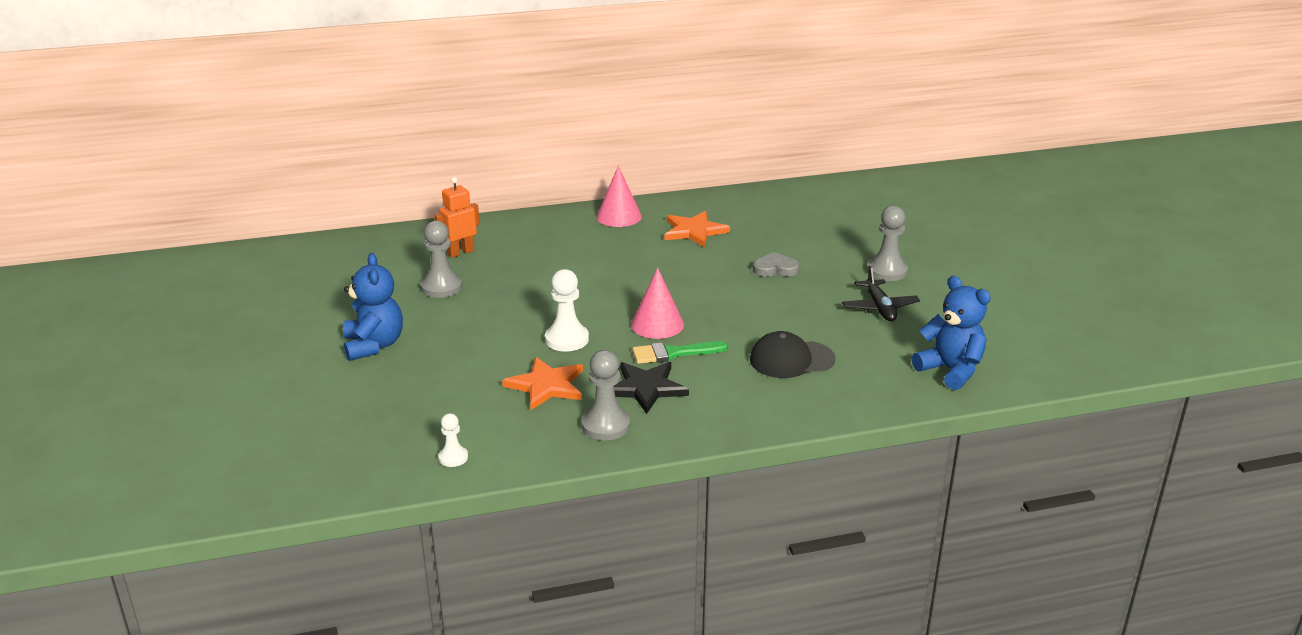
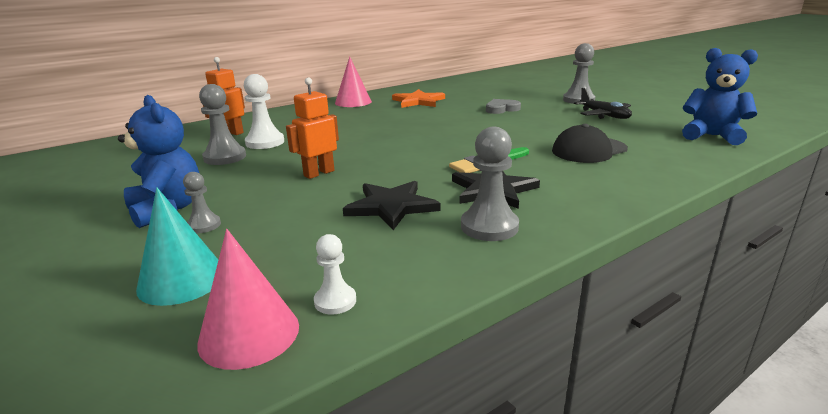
camera: 20 degrees left, 5 degrees down
orange star [502,357,583,410] -> black star [343,181,440,230]
white pawn [545,269,589,352] -> white pawn moved to [244,74,284,149]
pink cone [631,267,684,339] -> pink cone moved to [197,229,299,370]
none -> turquoise cone [136,187,218,306]
none -> grey pawn [183,172,221,233]
none -> orange robot [286,77,339,179]

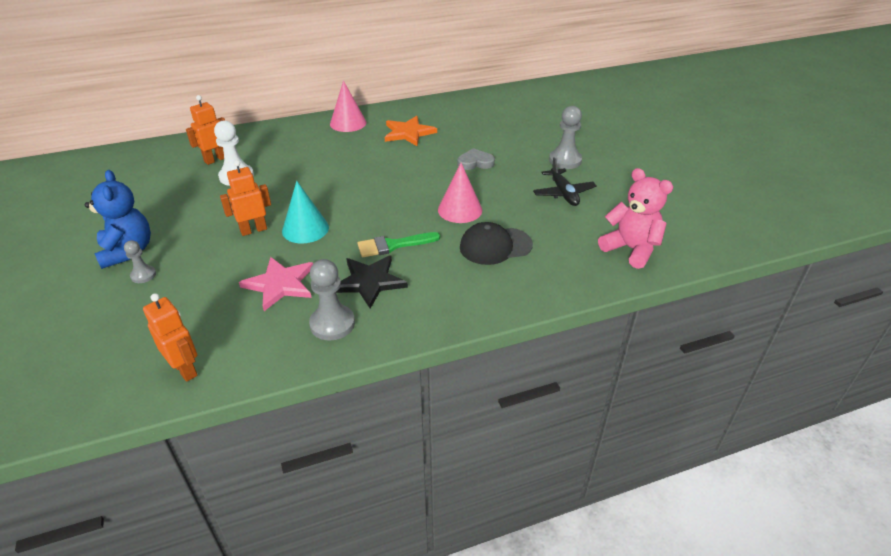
camera: 15 degrees right, 15 degrees up
turquoise cone [136,187,218,306] -> turquoise cone moved to [282,181,329,243]
pink cone [197,229,299,370] -> pink cone moved to [438,163,482,223]
grey pawn [199,84,246,165] -> none
white pawn [314,234,356,315] -> orange robot [143,293,198,382]
black star [343,181,440,230] -> pink star [239,257,313,311]
blue teddy bear [682,48,758,145] -> pink teddy bear [598,168,673,269]

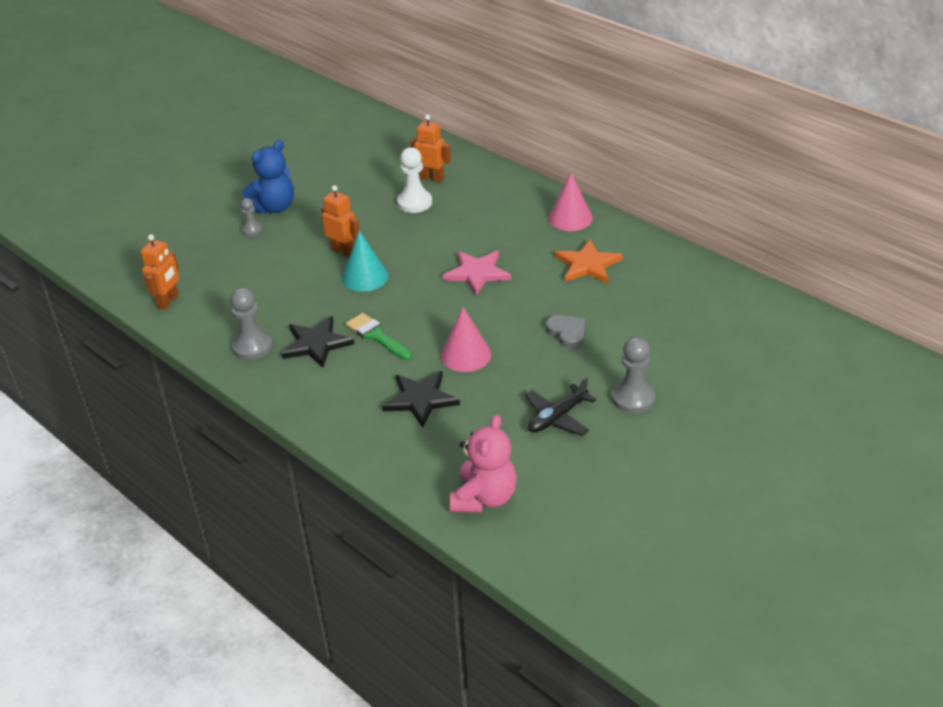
camera: 65 degrees right, 0 degrees up
pink star [239,257,313,311] -> pink star moved to [442,251,511,295]
black cap [460,222,533,265] -> black star [382,371,460,428]

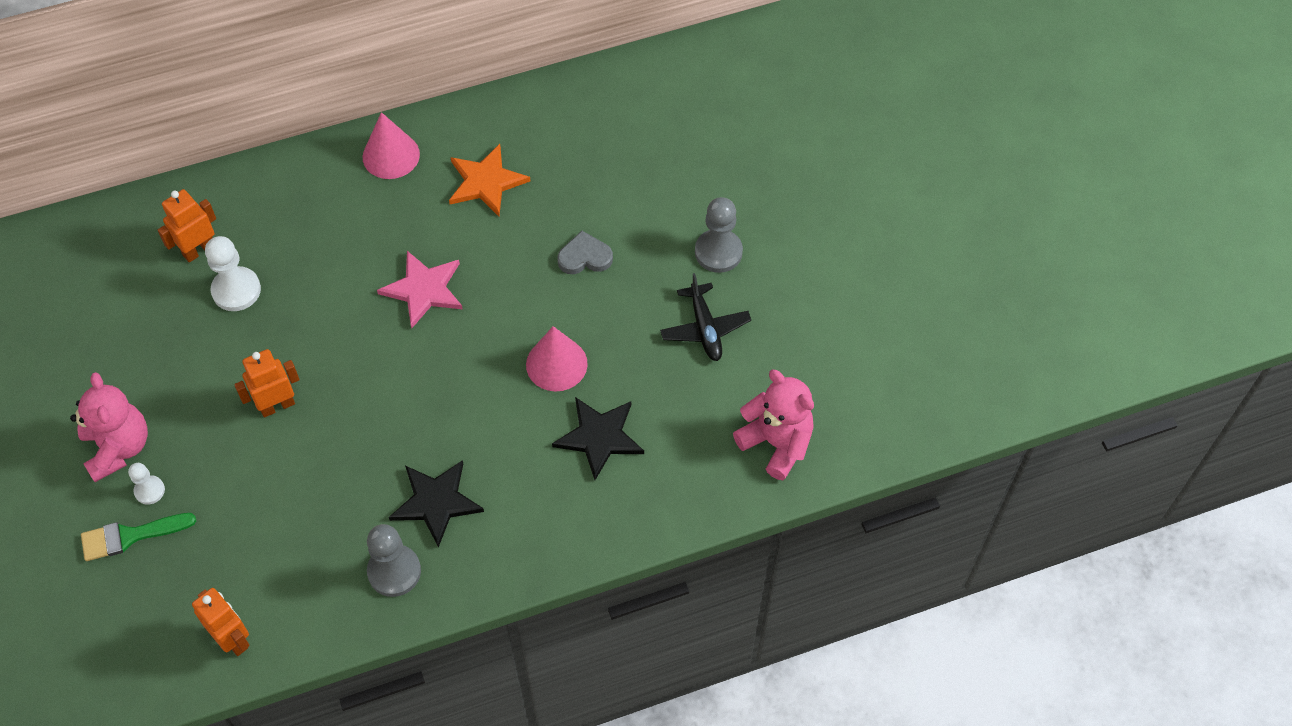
camera: 65 degrees left, 20 degrees up
grey pawn [241,198,262,236] -> white pawn [128,463,165,505]
blue teddy bear [242,140,294,214] -> pink teddy bear [70,372,148,482]
turquoise cone [342,230,388,292] -> none
green brush [346,313,412,360] -> green brush moved to [81,513,196,561]

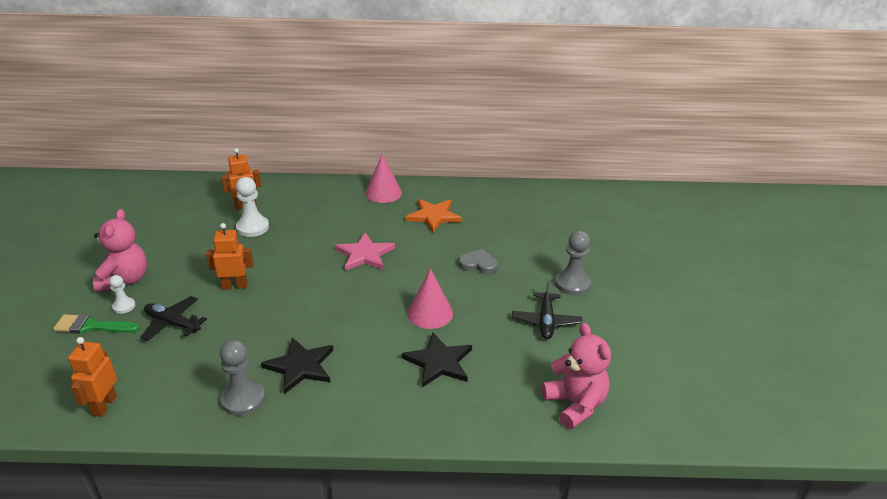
camera: 20 degrees right, 25 degrees down
orange robot [192,588,250,656] -> orange robot turned 150 degrees counterclockwise [68,337,117,417]
none -> black plane [141,296,207,341]

